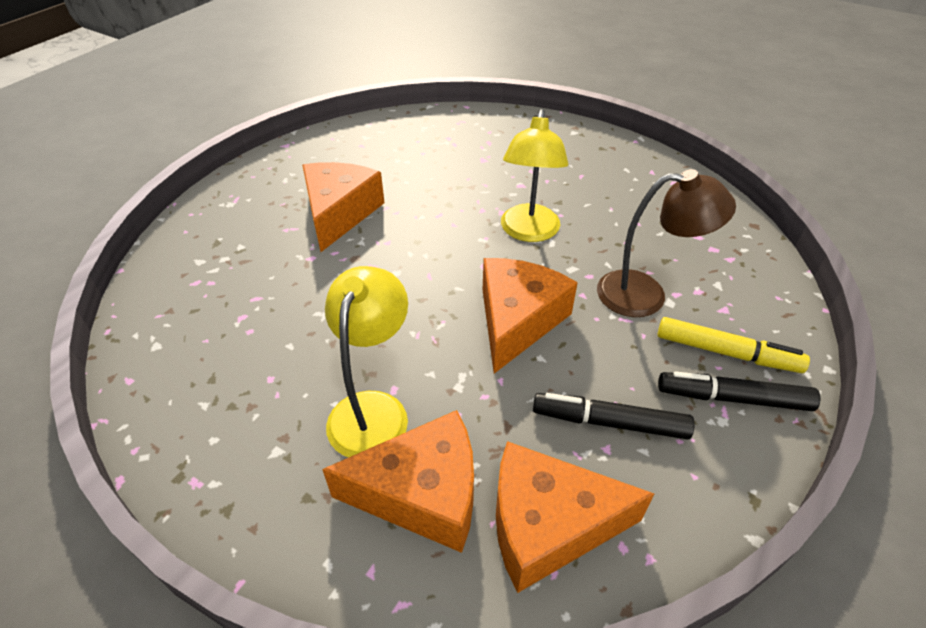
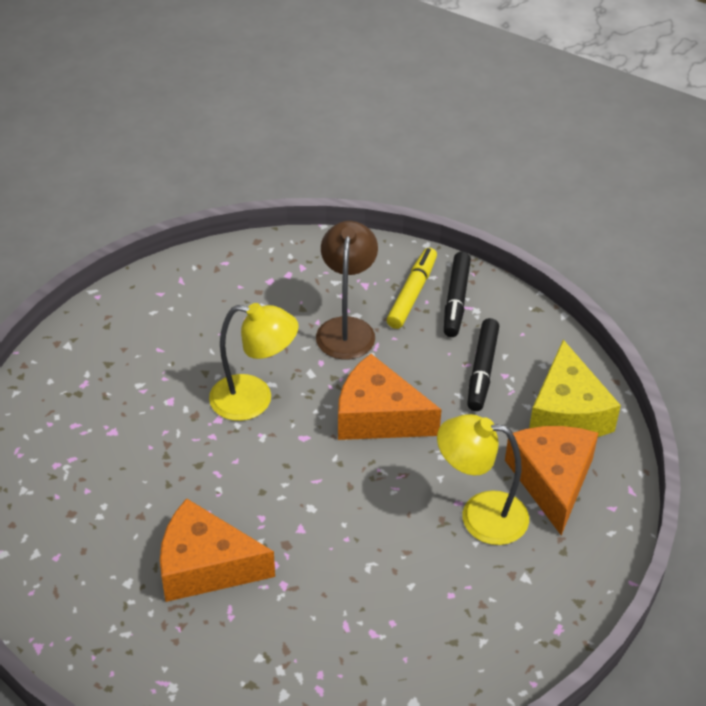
camera: 90 degrees left, 0 degrees up
orange cheese [496,441,654,593] -> yellow cheese [529,340,621,437]

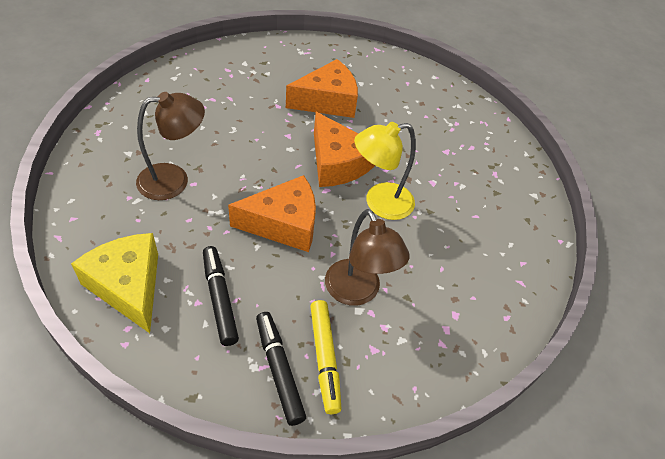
camera: 145 degrees right, 5 degrees up
yellow lamp [437,414,529,545] -> brown lamp [136,92,205,200]
orange cheese [505,426,598,535] -> orange cheese moved to [314,112,375,187]

